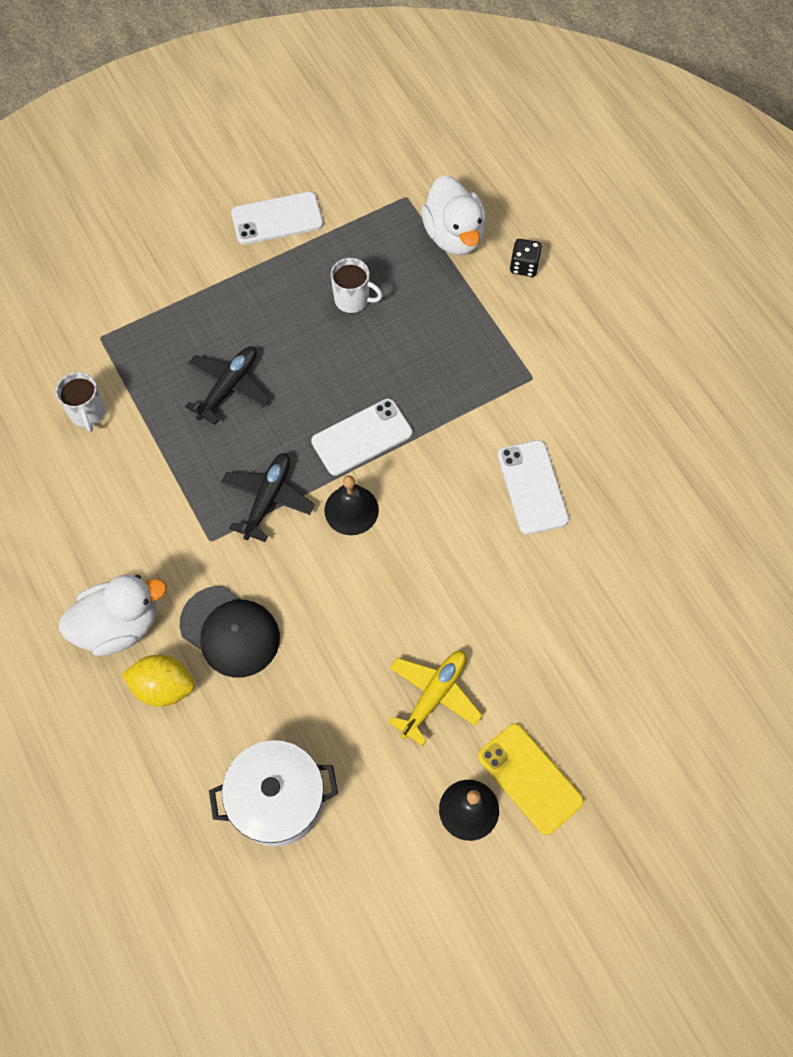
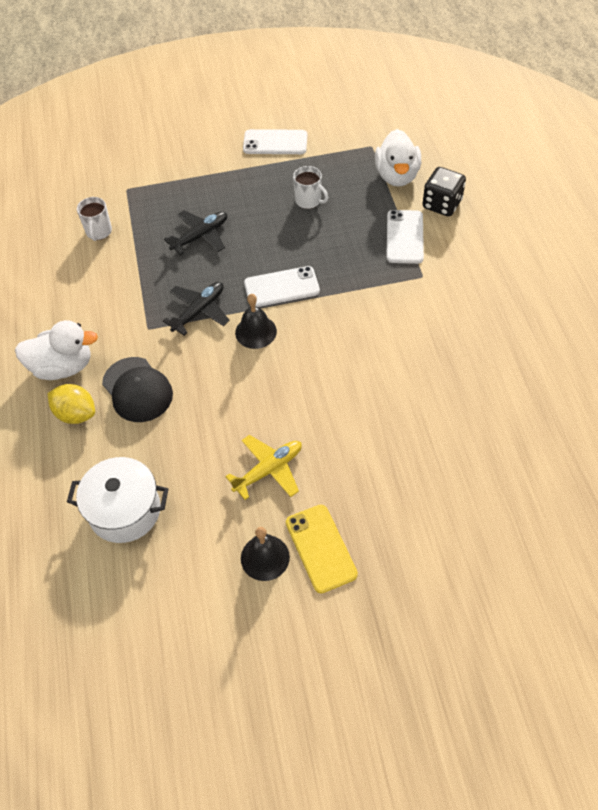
camera: 20 degrees right, 10 degrees down
white phone [498,440,569,535] -> white phone moved to [387,210,424,264]
black dice [510,239,542,277] -> black dice [423,167,466,216], size x1.60

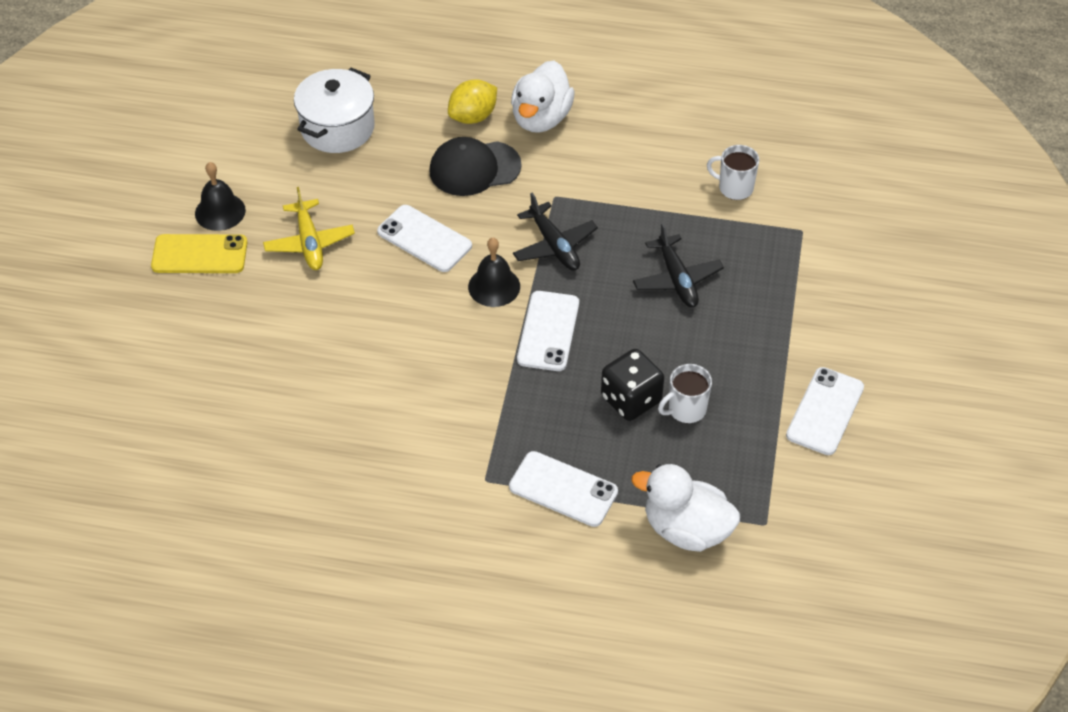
camera: 110 degrees right, 5 degrees down
black dice [423,167,466,216] -> black dice moved to [601,349,664,421]
none -> white phone [377,205,472,272]

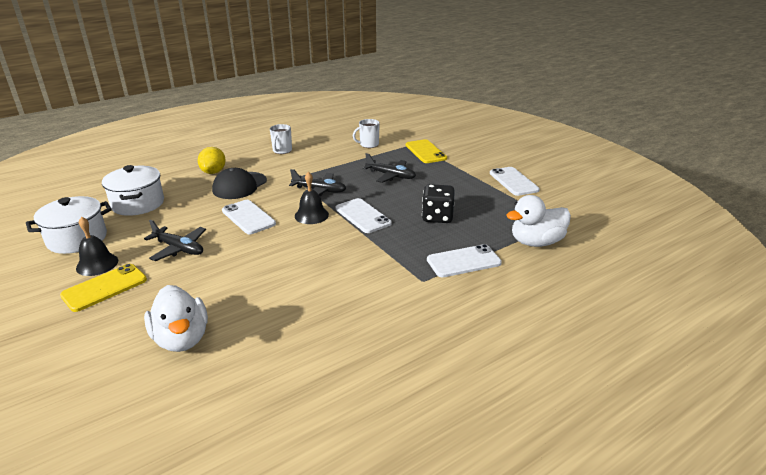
camera: 45 degrees left, 20 degrees down
yellow plane [263,187,355,270] -> black plane [144,220,206,261]
white phone [377,205,472,272] -> white phone turned 60 degrees clockwise [222,200,276,234]
white duck [511,61,575,133] -> white duck moved to [144,285,208,352]
white mug [658,364,712,423] -> white mug moved to [270,124,292,154]
none -> white pot [26,196,112,254]
none -> yellow phone [406,139,447,163]

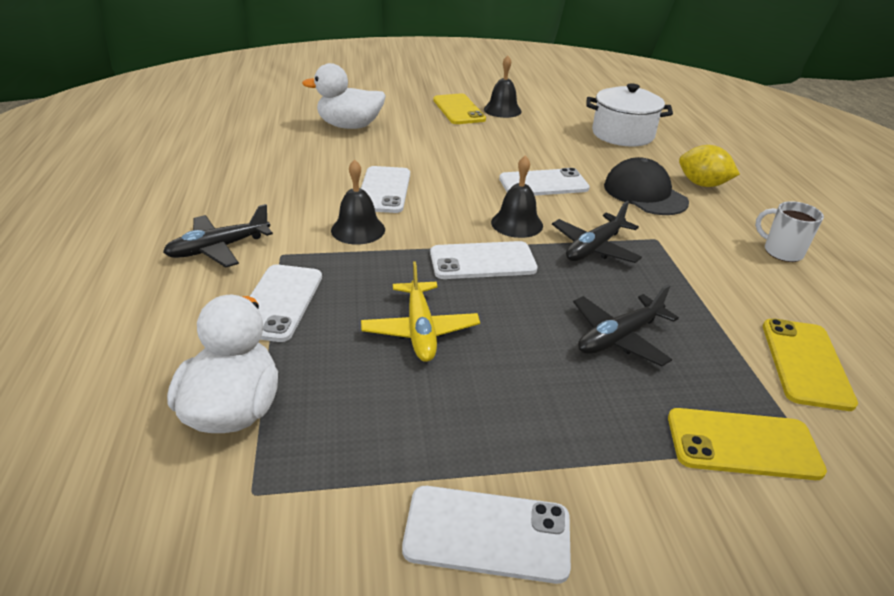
camera: 115 degrees right, 5 degrees up
white pot [26,196,112,254] -> none
black plane [144,220,206,261] -> black plane moved to [163,204,273,268]
white mug [353,119,380,148] -> yellow phone [763,319,858,411]
black dice [422,184,455,223] -> yellow plane [361,261,480,362]
none -> black bell [331,159,385,245]
none -> white phone [361,166,410,213]

